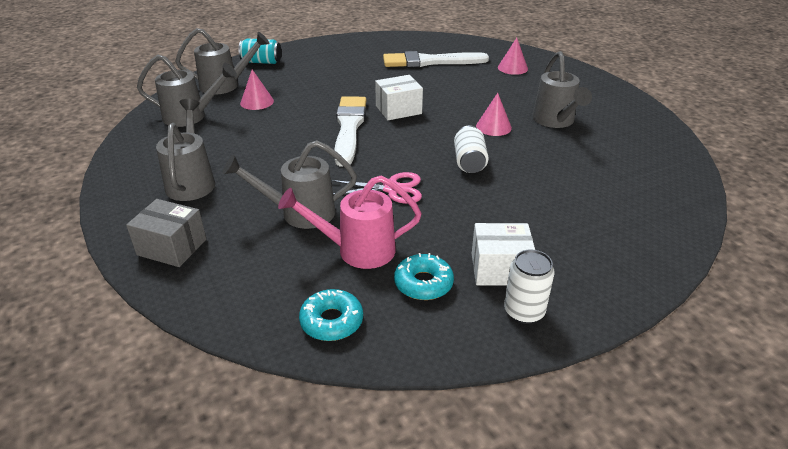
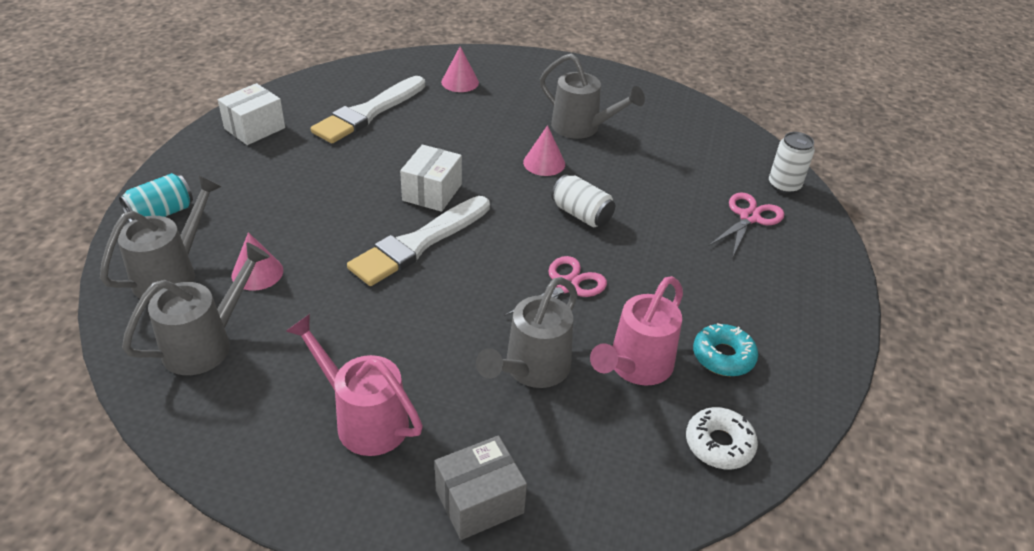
camera: 50 degrees left, 5 degrees up
grey watering can [156,99,215,201] -> pink watering can [286,314,423,456]
turquoise donut [299,289,363,341] -> white donut [686,407,758,469]
white brush [334,96,367,167] -> white brush turned 90 degrees counterclockwise [347,196,490,286]
white box [472,223,535,286] -> white box moved to [218,83,285,145]
white can [504,249,555,324] -> white can moved to [769,132,815,194]
none -> pink scissors [708,192,784,258]

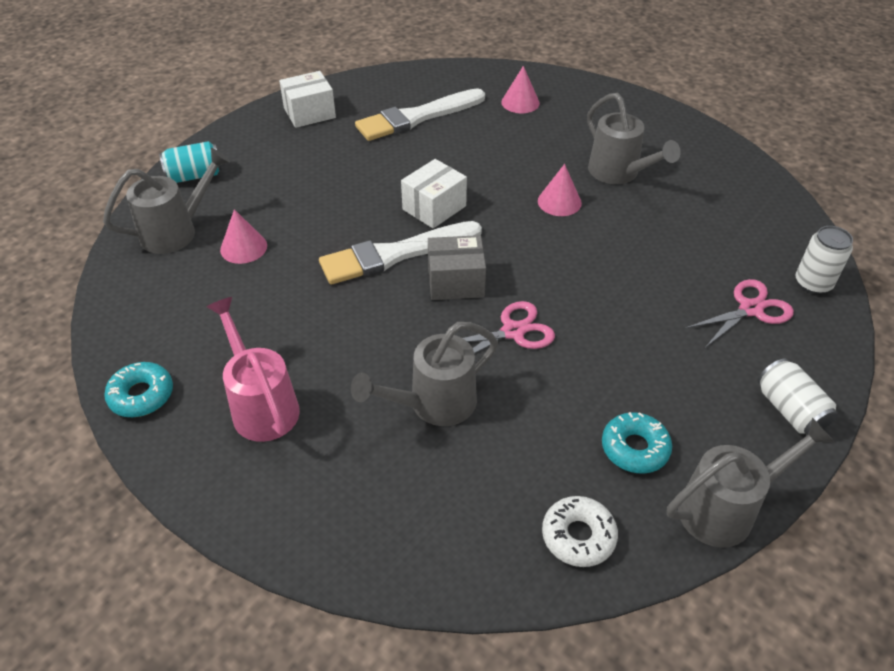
camera: 25 degrees right, 5 degrees up
grey watering can [122,243,270,375] -> grey watering can moved to [667,418,835,548]
grey box [435,436,527,540] -> grey box moved to [428,235,486,300]
white can [551,174,615,227] -> white can moved to [758,358,838,435]
pink watering can [590,276,683,386] -> none
none -> turquoise donut [104,362,173,417]

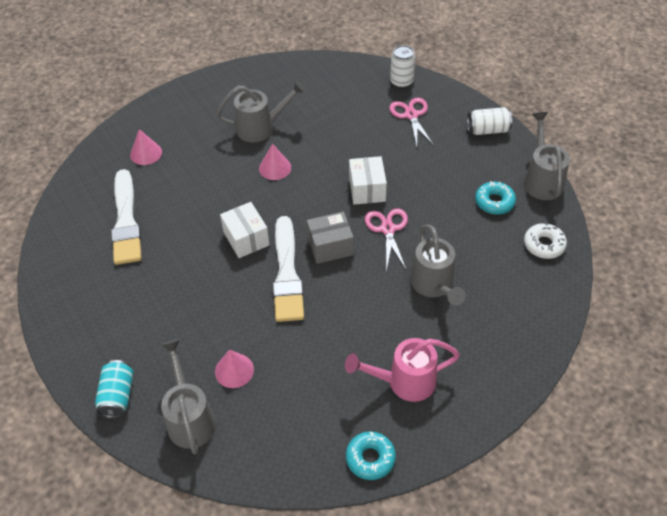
camera: 70 degrees left, 5 degrees up
white box [279,71,336,128] -> white box moved to [349,156,387,205]
grey box [428,235,486,300] -> grey box turned 60 degrees clockwise [307,212,354,264]

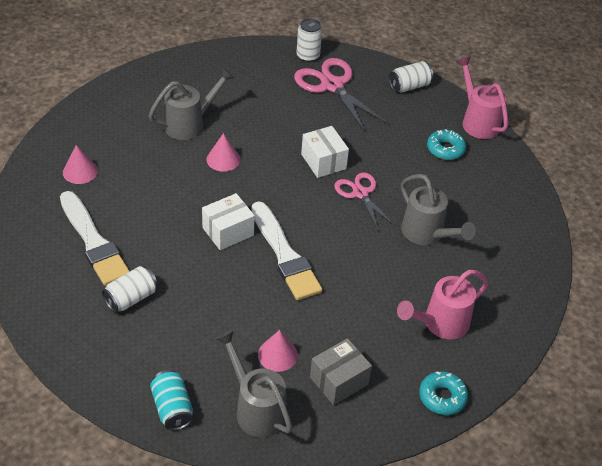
camera: 25 degrees left, 5 degrees down
white box [220,202,270,258] -> white box turned 75 degrees counterclockwise [202,193,255,250]
grey box [307,212,354,264] -> grey box moved to [310,338,372,405]
pink scissors [389,98,434,147] -> pink scissors [294,58,388,132], size x1.57
grey watering can [524,112,570,200] -> pink watering can [456,56,508,139]
white donut [524,222,567,259] -> none
none -> white can [102,266,158,313]

